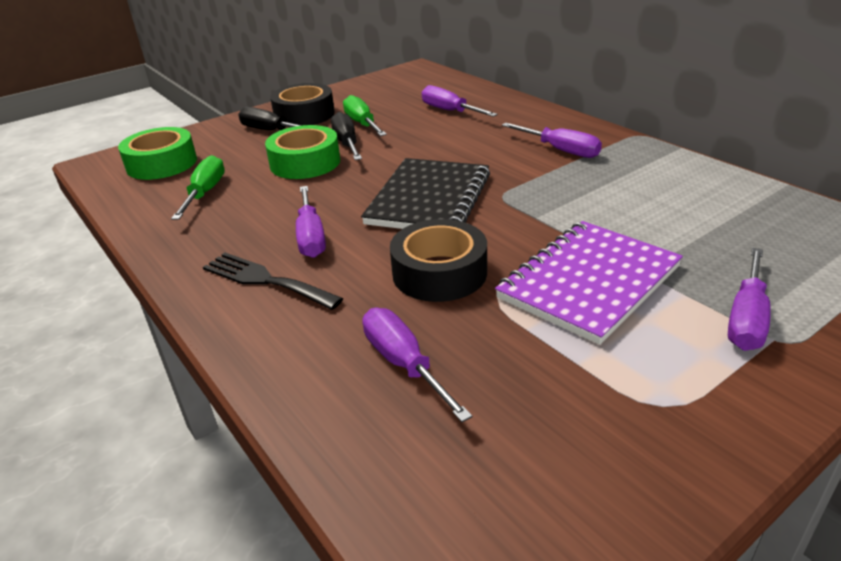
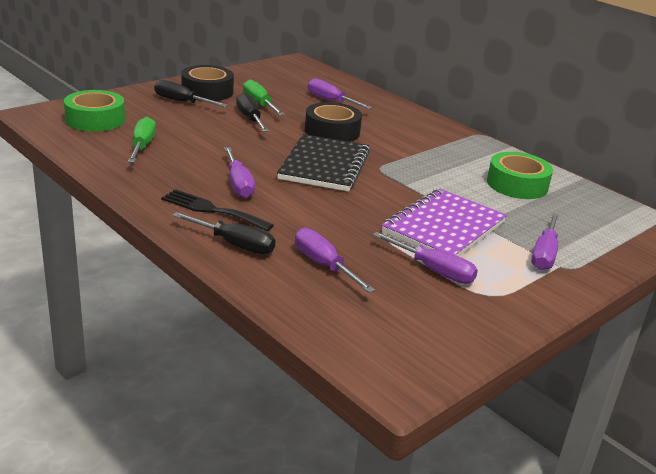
camera: 10 degrees left, 5 degrees down
green tape [265,125,340,179] -> green tape moved to [487,152,553,199]
black tape [390,219,487,302] -> black tape moved to [305,102,362,142]
purple screwdriver [502,123,602,158] -> purple screwdriver moved to [373,232,478,284]
none -> black screwdriver [172,212,275,254]

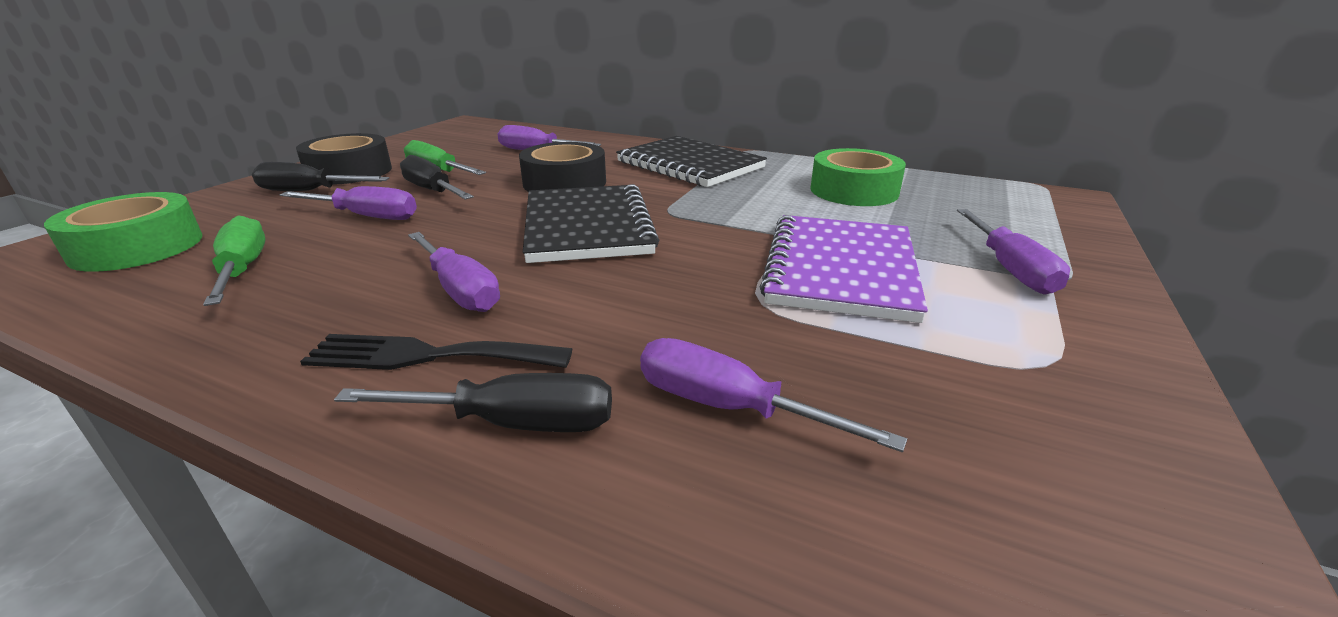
camera: 20 degrees left, 0 degrees up
purple screwdriver [373,232,478,284] -> purple screwdriver moved to [280,186,417,220]
none -> black notebook [616,136,767,187]

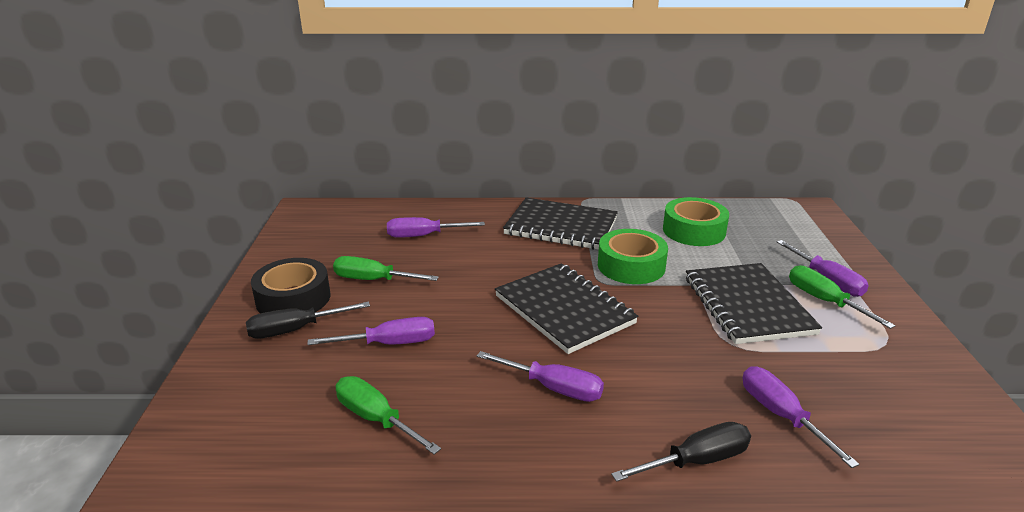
camera: 25 degrees left, 0 degrees up
green tape [44,192,203,272] -> green tape moved to [598,229,668,284]
black fork [300,334,572,370] -> none
black screwdriver [400,155,474,199] -> none
black tape [519,142,606,192] -> none
purple screwdriver [640,338,907,452] -> purple screwdriver turned 60 degrees clockwise [743,366,859,468]
purple notebook [760,215,928,323] -> black notebook [686,263,822,344]
none -> green screwdriver [789,265,896,329]

